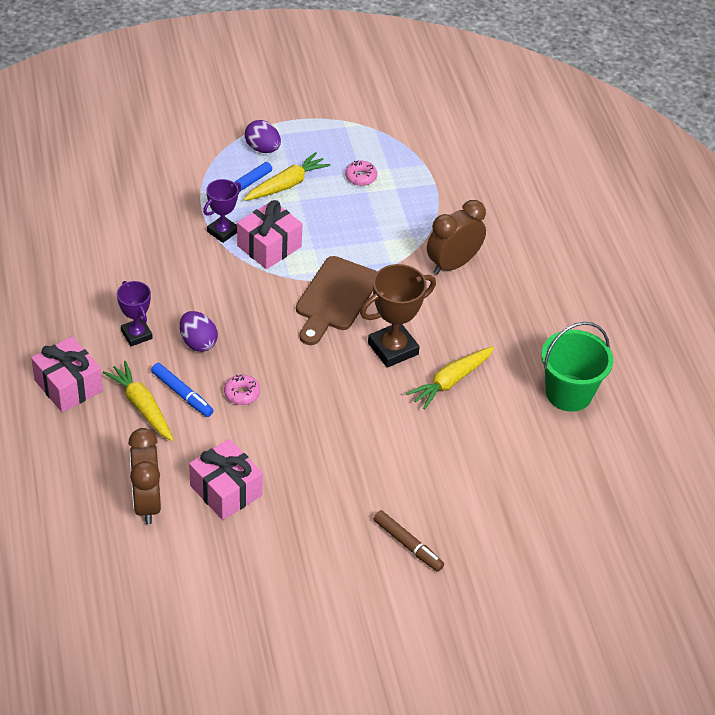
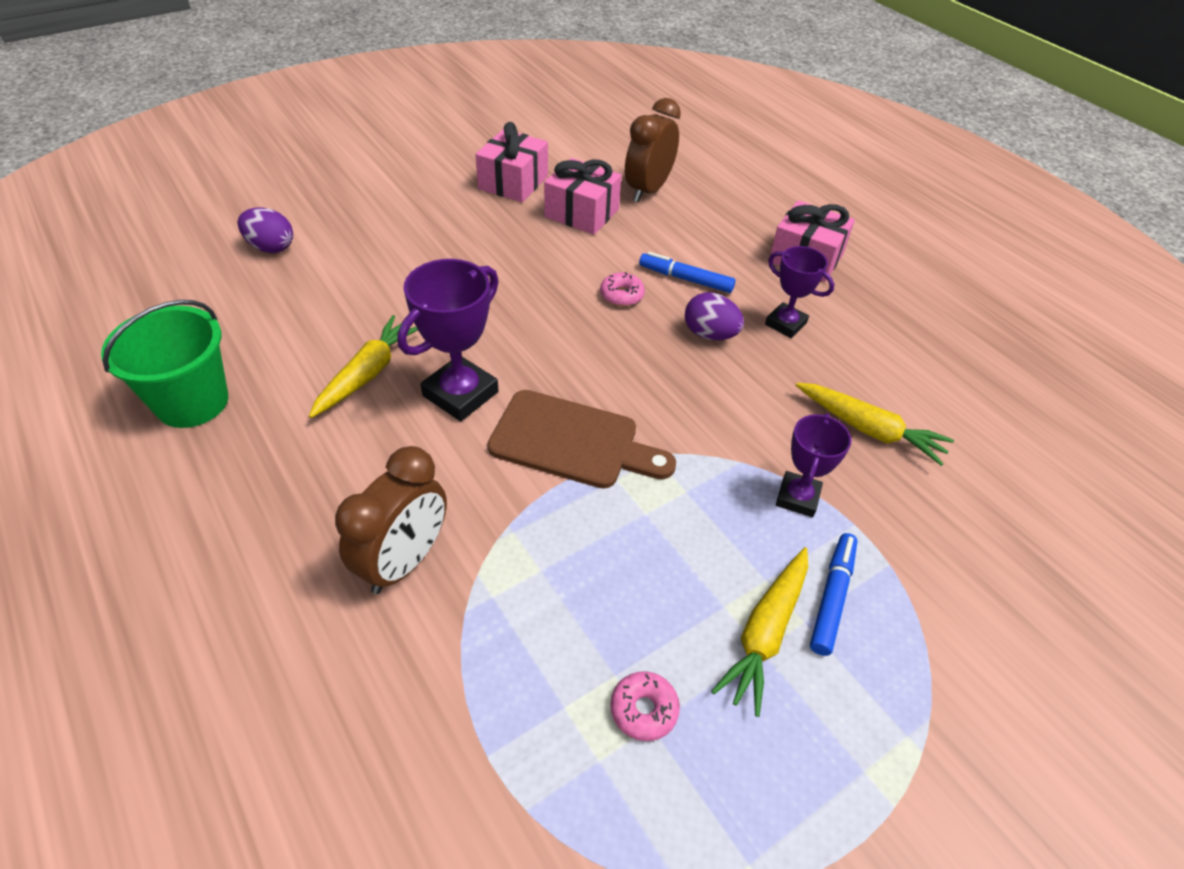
camera: 160 degrees right, 0 degrees up
yellow carrot [103,361,173,441] -> yellow carrot moved to [796,383,954,466]
brown clock [128,428,161,524] -> brown clock turned 120 degrees counterclockwise [625,98,681,202]
pink gift [237,200,302,269] -> pink gift moved to [475,122,548,202]
purple egg [245,120,281,153] -> purple egg moved to [238,207,293,253]
brown cutting board [296,256,377,345] -> brown cutting board turned 105 degrees clockwise [487,390,676,489]
brown trophy [360,264,436,368] -> purple trophy [397,259,499,421]
brown marker [374,510,444,572] -> none

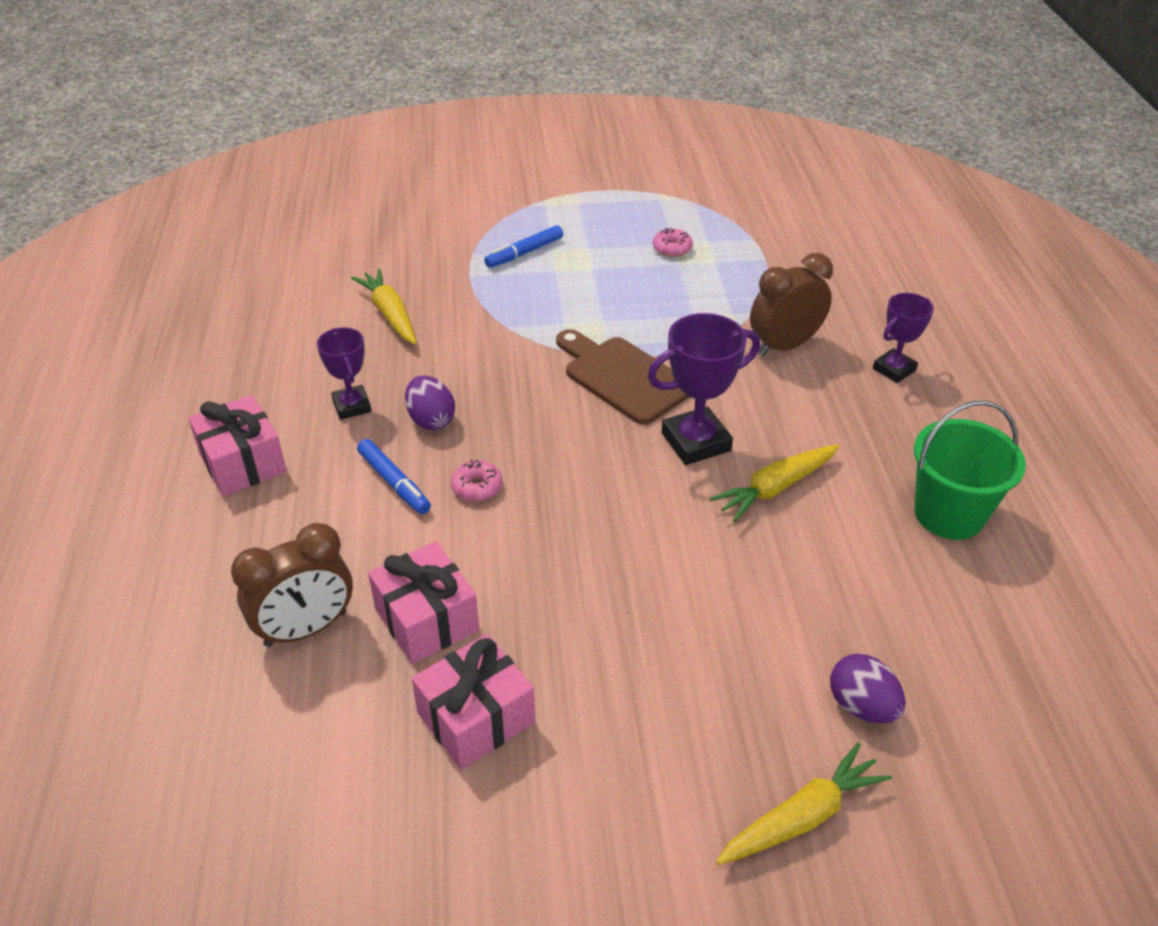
camera: 150 degrees left, 5 degrees down
yellow carrot [711,547,808,717] -> yellow carrot moved to [716,742,892,865]
purple trophy [776,413,851,517] -> purple trophy moved to [873,293,934,383]

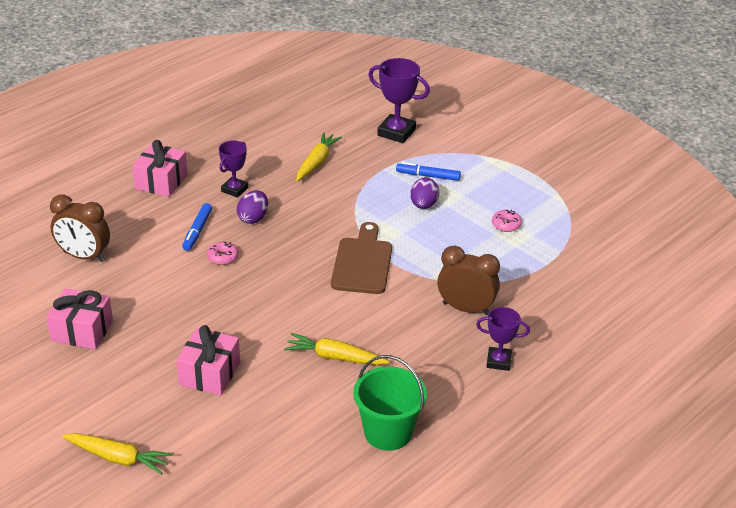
camera: 50 degrees right, 5 degrees down
pink gift [368,541,479,664] -> pink gift moved to [176,325,240,395]
purple trophy [647,313,760,465] -> purple trophy moved to [368,58,430,143]
purple egg [830,654,906,723] -> purple egg moved to [410,178,439,209]

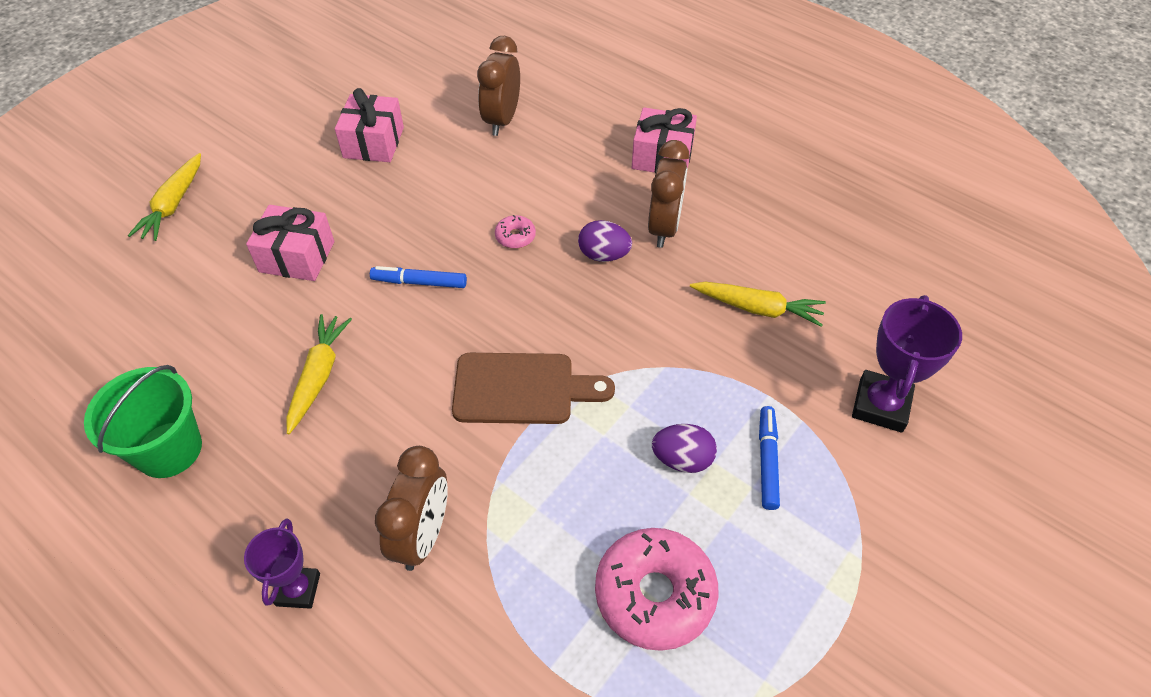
camera: 85 degrees right, 15 degrees up
blue marker [182,203,212,251] -> blue marker moved to [370,266,467,288]
purple trophy [219,141,248,198] -> brown clock [648,140,690,248]
pink donut [492,210,522,232] -> pink donut [595,528,718,651], size x2.23

